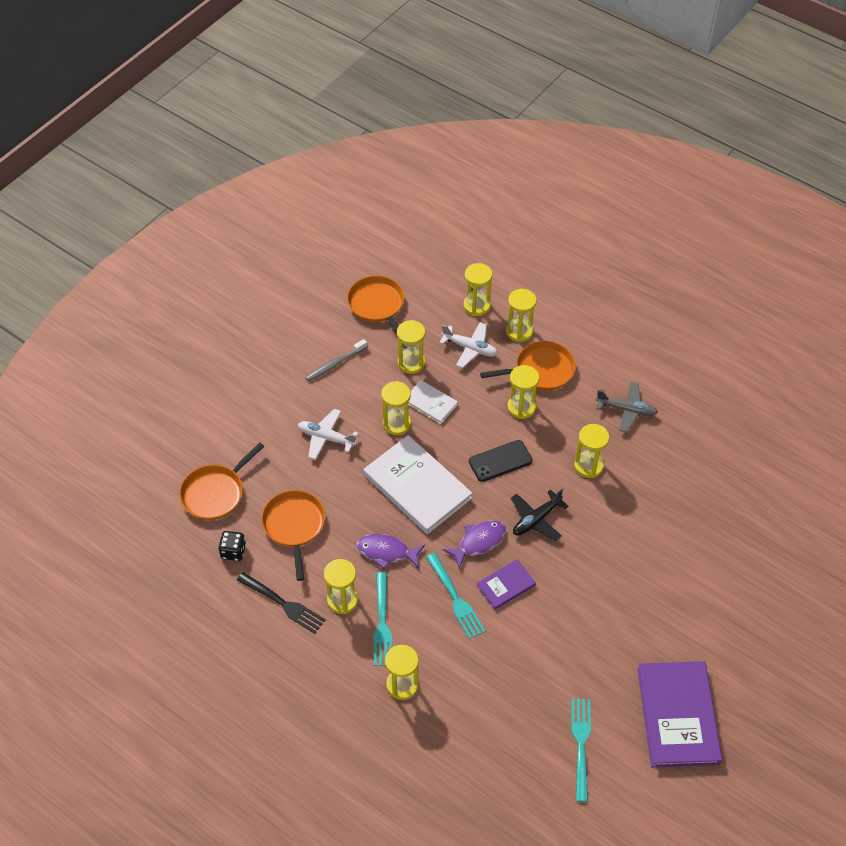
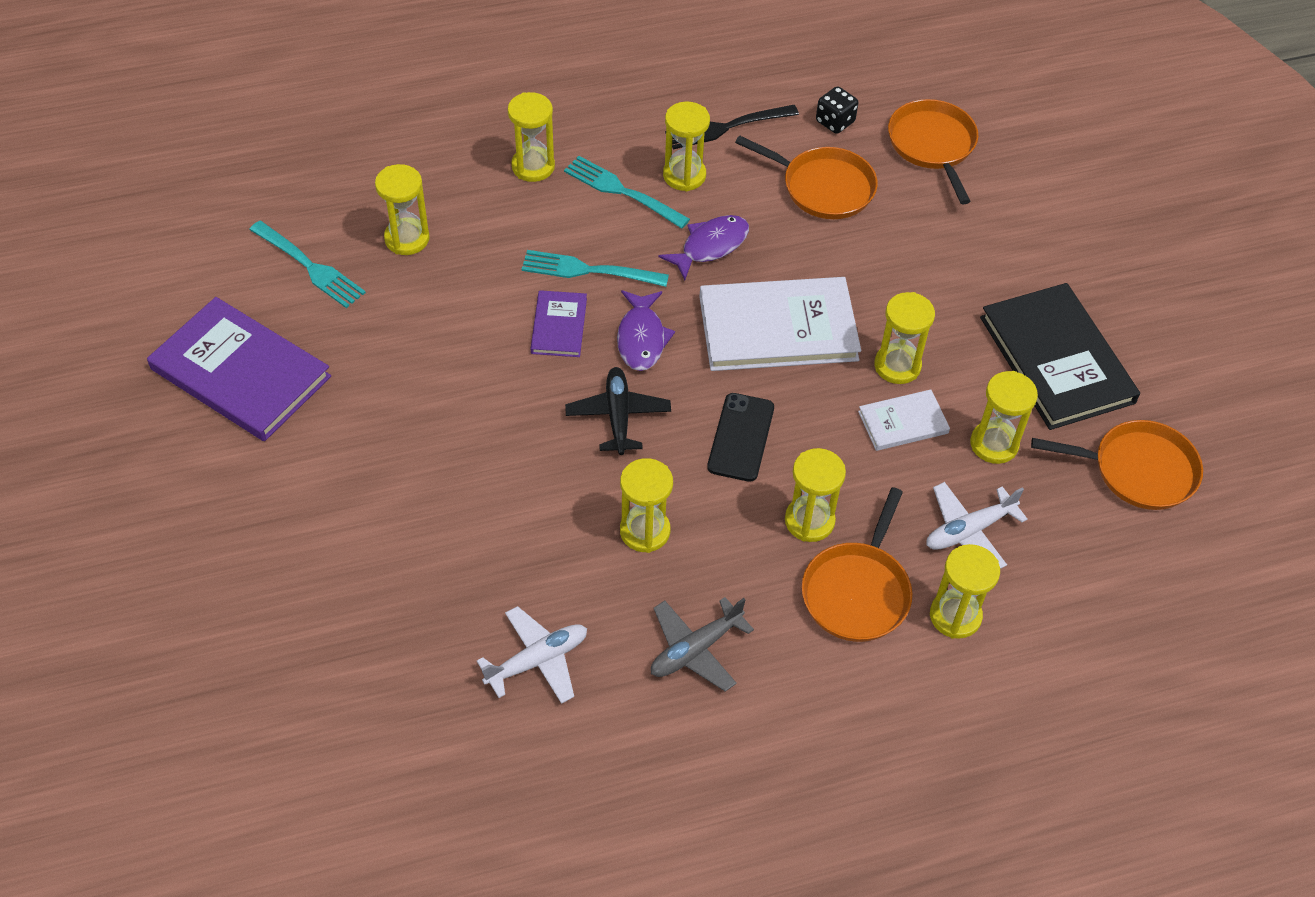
camera: 125 degrees right, 0 degrees up
white plane [298,409,359,460] -> white plane moved to [477,606,587,704]
grey toothbrush [305,339,367,382] -> black book [980,283,1140,430]
yellow hourglass [464,263,492,316] -> yellow hourglass moved to [375,164,430,255]

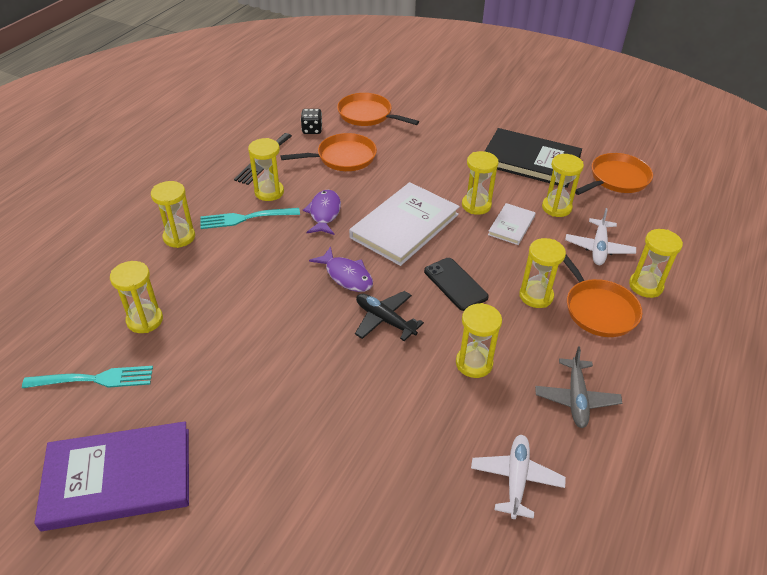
camera: 45 degrees left, 10 degrees down
turquoise fork [522,250,669,287] -> none
purple book [530,290,587,357] -> none

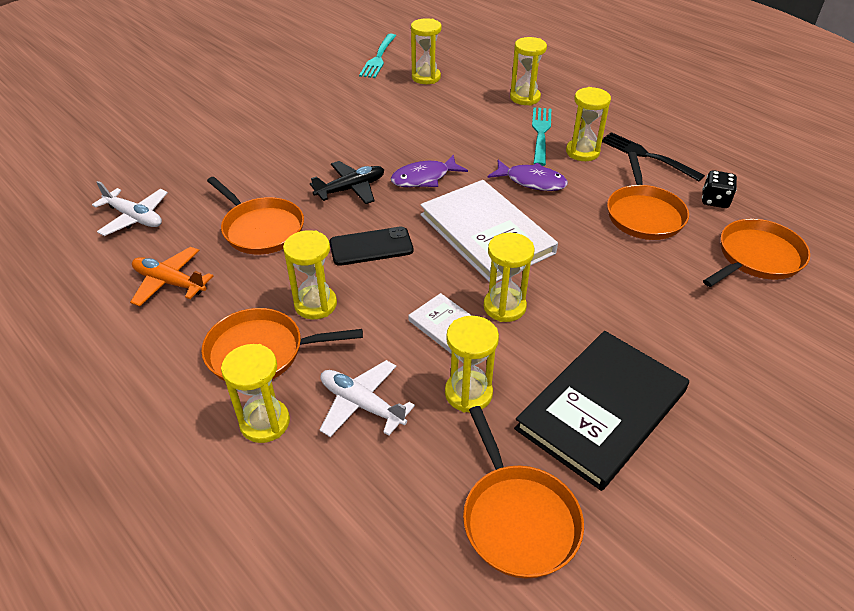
camera: 110 degrees right, 0 degrees up
purple book [34,421,189,531] -> none
yellow hourglass [456,303,502,378] -> orange pan [207,177,304,254]
grey plane [535,347,622,428] -> orange plane [130,247,213,307]

